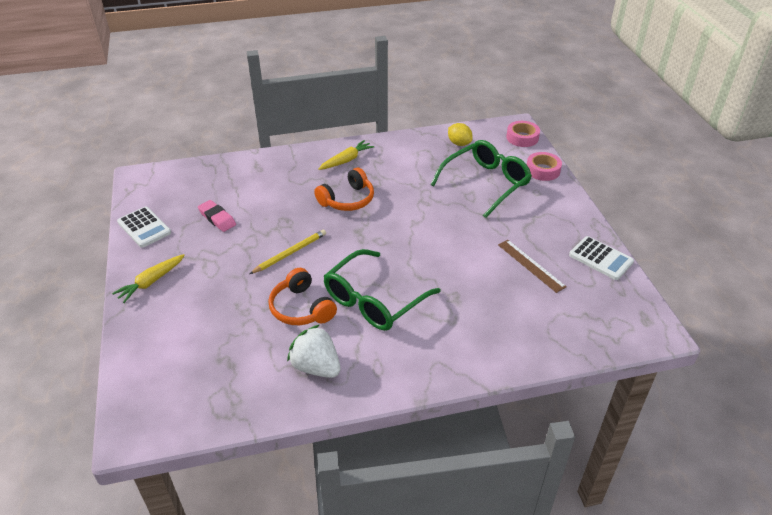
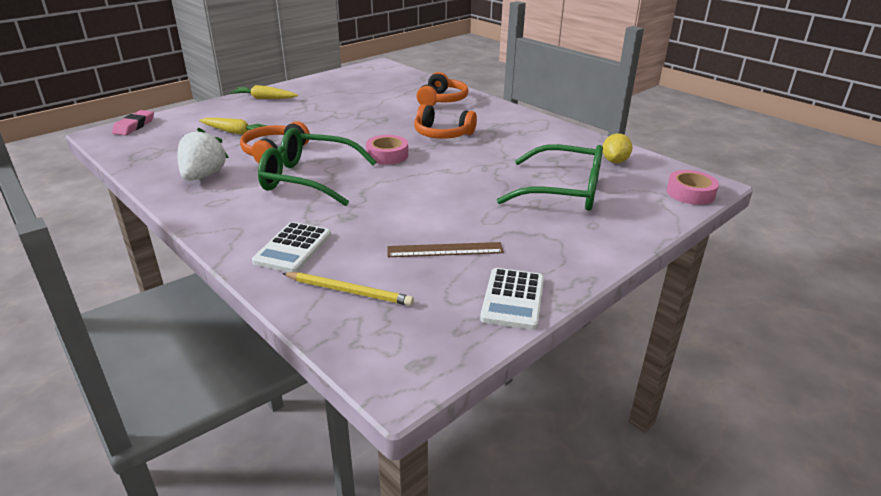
camera: 60 degrees right, 10 degrees down
white calculator [117,207,171,248] -> white calculator moved to [252,222,331,272]
pink eraser [198,200,236,232] -> pink eraser moved to [112,110,154,135]
yellow pencil [250,229,326,274] -> yellow pencil moved to [282,272,414,306]
yellow carrot [318,140,374,170] -> yellow carrot moved to [199,118,267,135]
brown ruler [498,240,567,293] -> brown ruler turned 60 degrees clockwise [387,242,504,257]
pink tape [527,152,562,181] -> pink tape moved to [366,135,408,165]
none -> orange headphones [417,72,468,106]

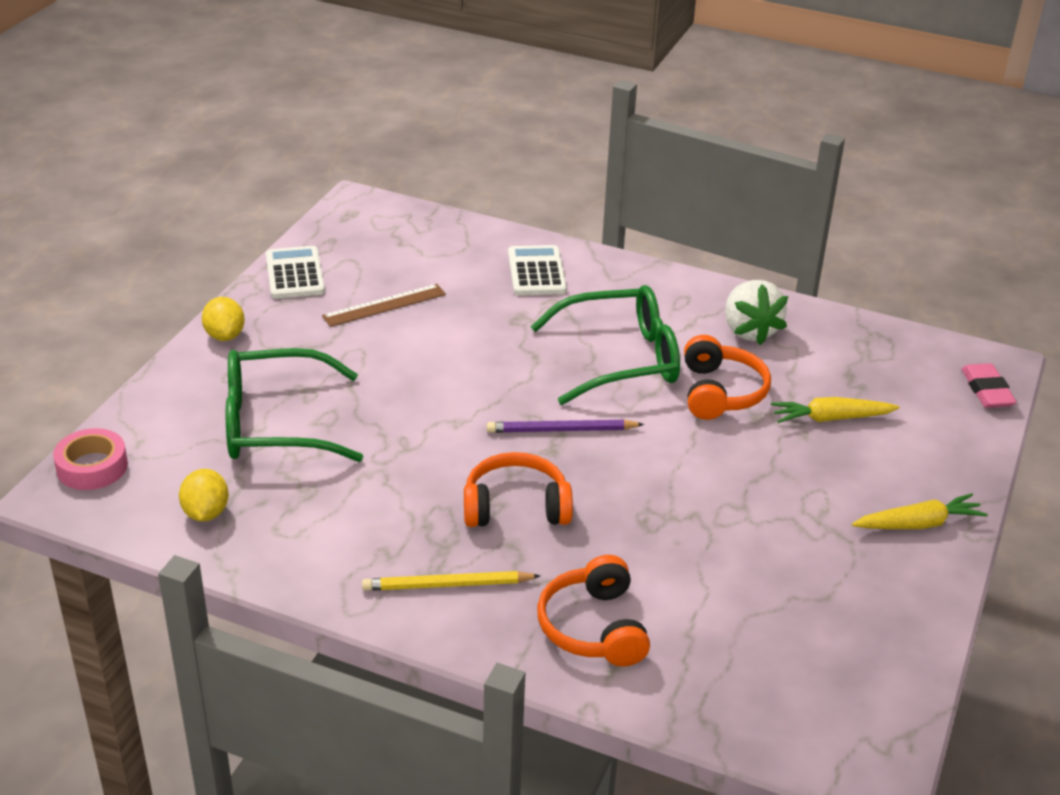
camera: 155 degrees right, 5 degrees up
yellow pencil [282,272,414,306] -> yellow pencil moved to [362,571,540,591]
pink tape [366,135,408,165] -> purple pencil [487,420,644,433]
none -> yellow lemon [202,297,245,341]

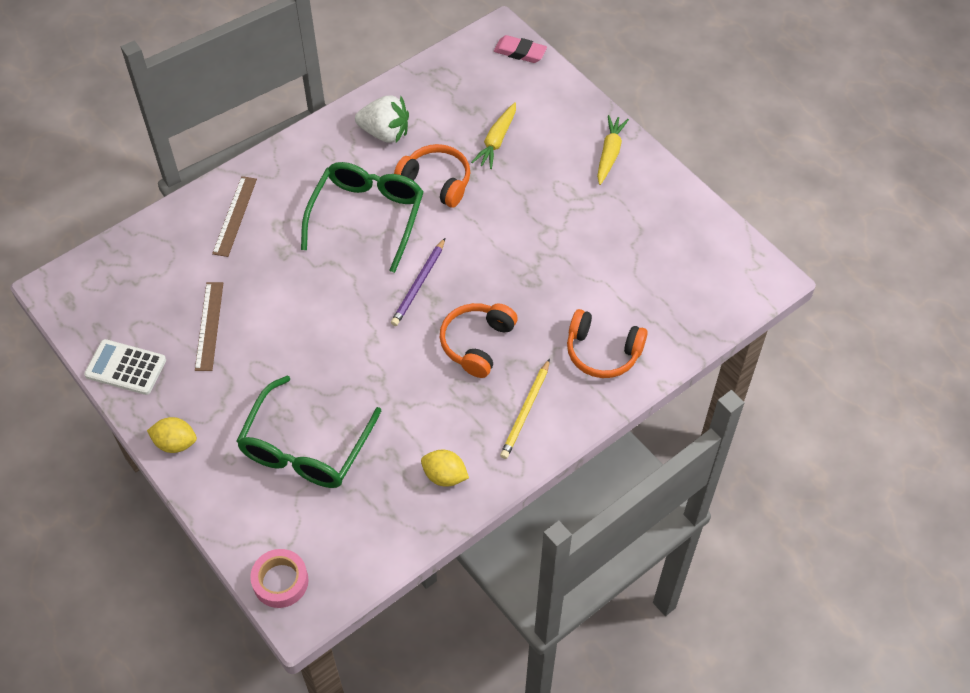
camera: 60 degrees left, 20 degrees up
yellow lemon [179,469,229,522] -> yellow lemon moved to [421,450,469,487]
white calculator [508,245,567,295] -> brown ruler [212,176,257,257]

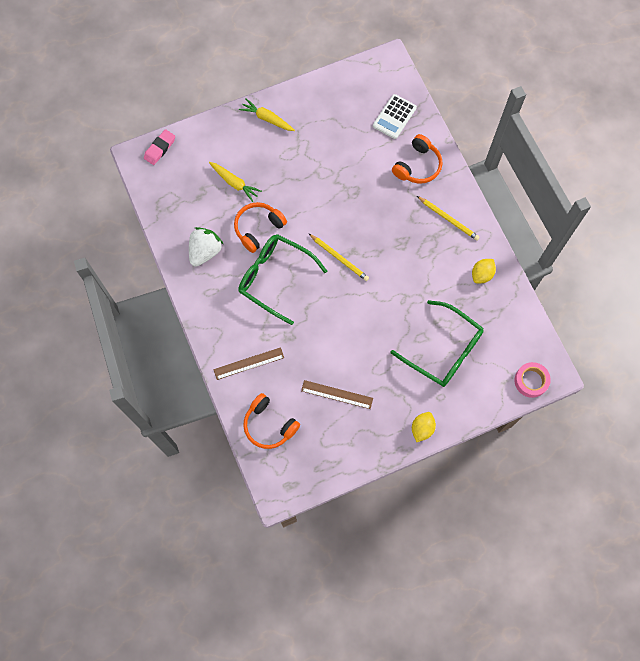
camera: 75 degrees left, 15 degrees up
white calculator [84,339,166,395] -> white calculator moved to [373,94,417,139]
brown ruler [212,176,257,257] -> brown ruler turned 45 degrees counterclockwise [213,347,284,380]
purple pencil [391,238,445,326] -> yellow pencil [308,233,369,281]
orange headphones [440,303,518,378] -> orange headphones moved to [243,393,300,449]

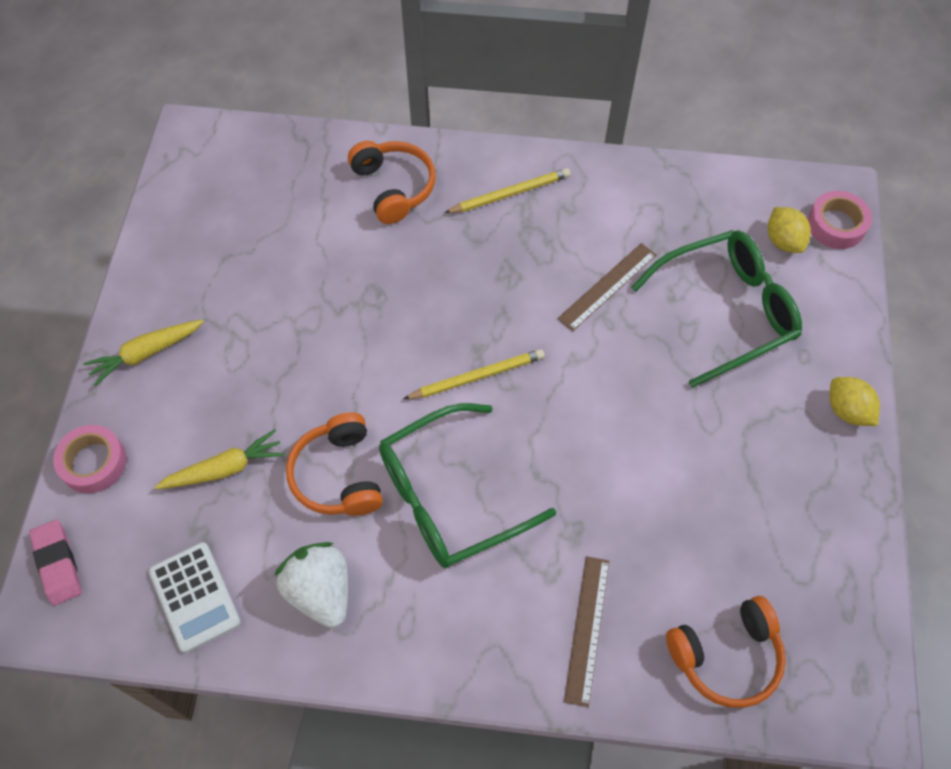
camera: 60 degrees left, 10 degrees down
brown ruler [301,380,373,409] -> brown ruler moved to [557,243,656,331]
white calculator [373,94,417,139] -> white calculator moved to [149,542,241,653]
yellow lemon [472,259,496,283] -> yellow lemon moved to [768,207,811,253]
none -> pink tape [53,425,127,494]

